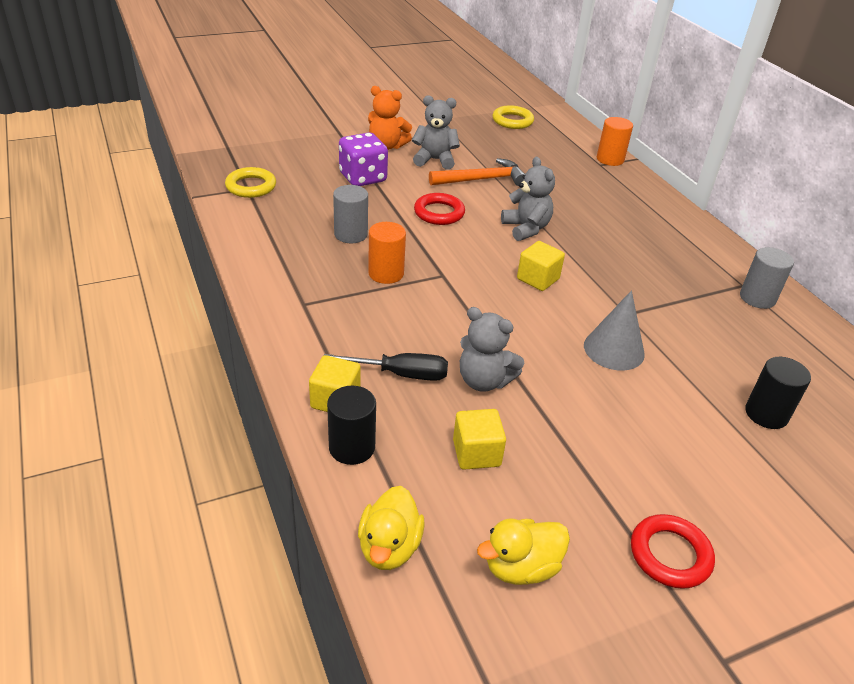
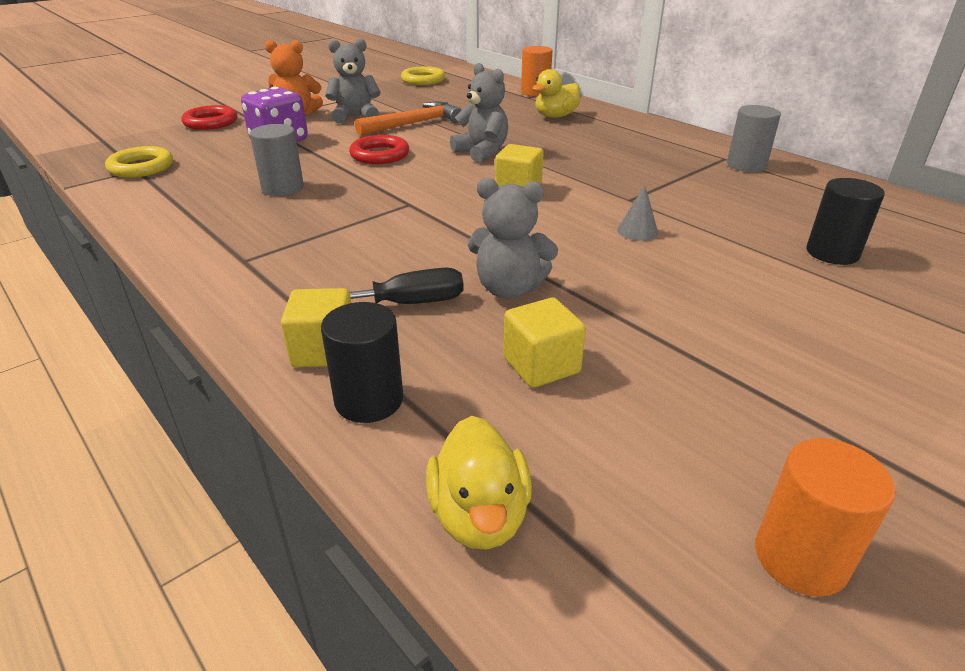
camera: 15 degrees left, 5 degrees down
orange cylinder [368,222,406,284] -> orange cylinder moved to [755,438,896,597]
yellow duck [477,518,570,585] -> yellow duck moved to [532,69,580,118]
grey cone [584,290,645,370] -> grey cone [617,185,658,241], size x0.56
red ring [631,514,715,589] -> red ring moved to [181,105,238,130]

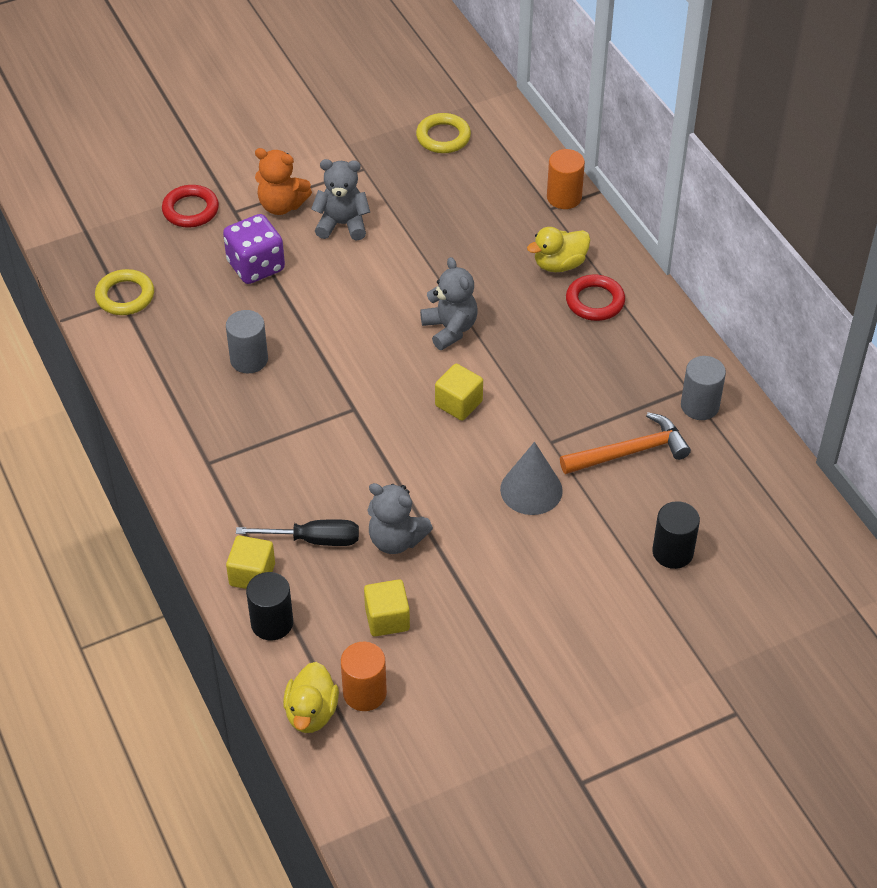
camera: 15 degrees right, 15 degrees up
red ring [349,135,409,164] -> red ring moved to [566,275,625,321]
orange hammer [355,102,462,136] -> orange hammer moved to [560,412,691,474]
grey cone [617,185,658,241] -> grey cone [500,442,563,515], size x1.80
orange cylinder [755,438,896,597] -> orange cylinder moved to [341,642,387,711]

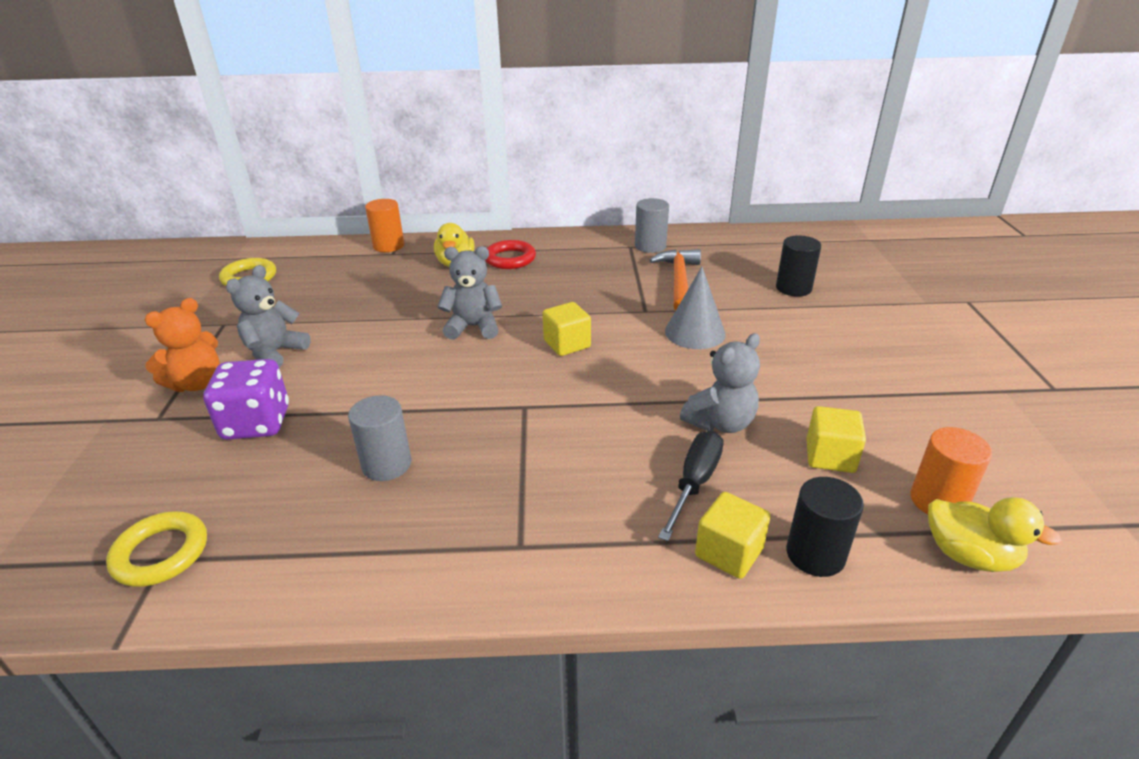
camera: 65 degrees left, 15 degrees down
red ring [162,185,219,228] -> none

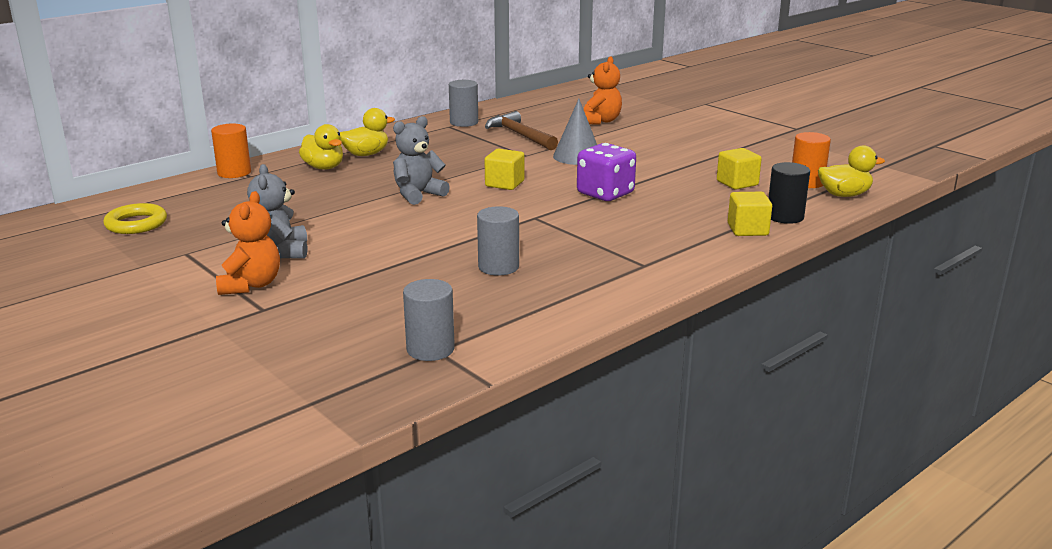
camera: 40 degrees left, 10 degrees down
yellow ring [106,511,207,587] -> grey cylinder [403,279,455,361]
purple dice [203,359,289,440] -> purple dice moved to [577,143,636,201]
red ring [485,240,536,269] -> yellow duck [340,108,395,156]
orange hammer [649,249,701,311] -> brown hammer [485,111,558,150]
black screwdriver [658,431,724,541] -> none
grey teddy bear [680,333,760,433] -> none
black cylinder [776,235,821,297] -> orange teddy bear [584,56,622,124]

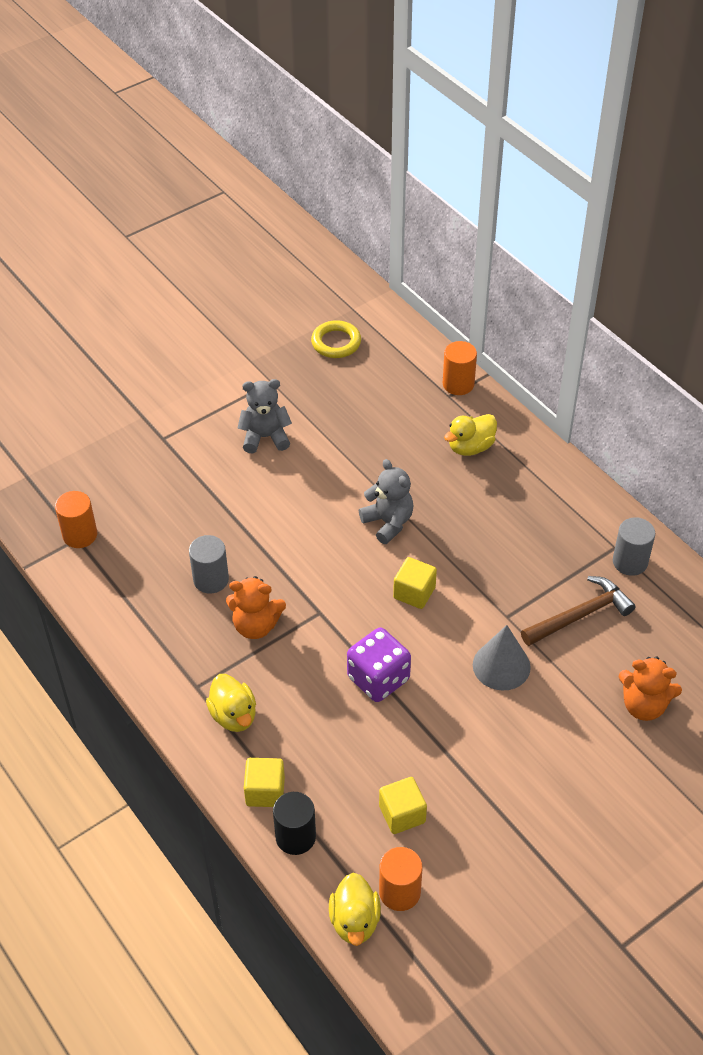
camera: 95 degrees right, 25 degrees up
orange teddy bear [216,191,280,295] -> orange teddy bear moved to [226,576,286,639]
yellow duck [340,108,395,156] -> yellow duck moved to [206,674,256,732]
grey cylinder [403,279,455,361] -> orange cylinder [55,491,97,548]

